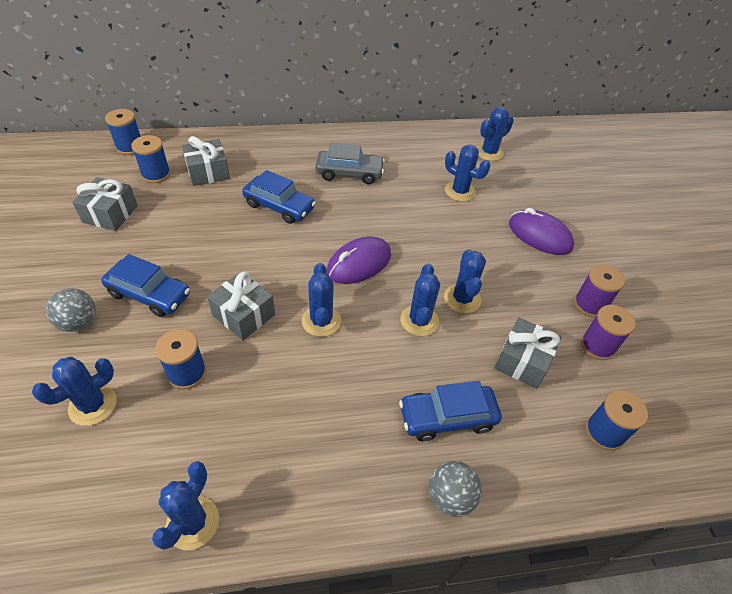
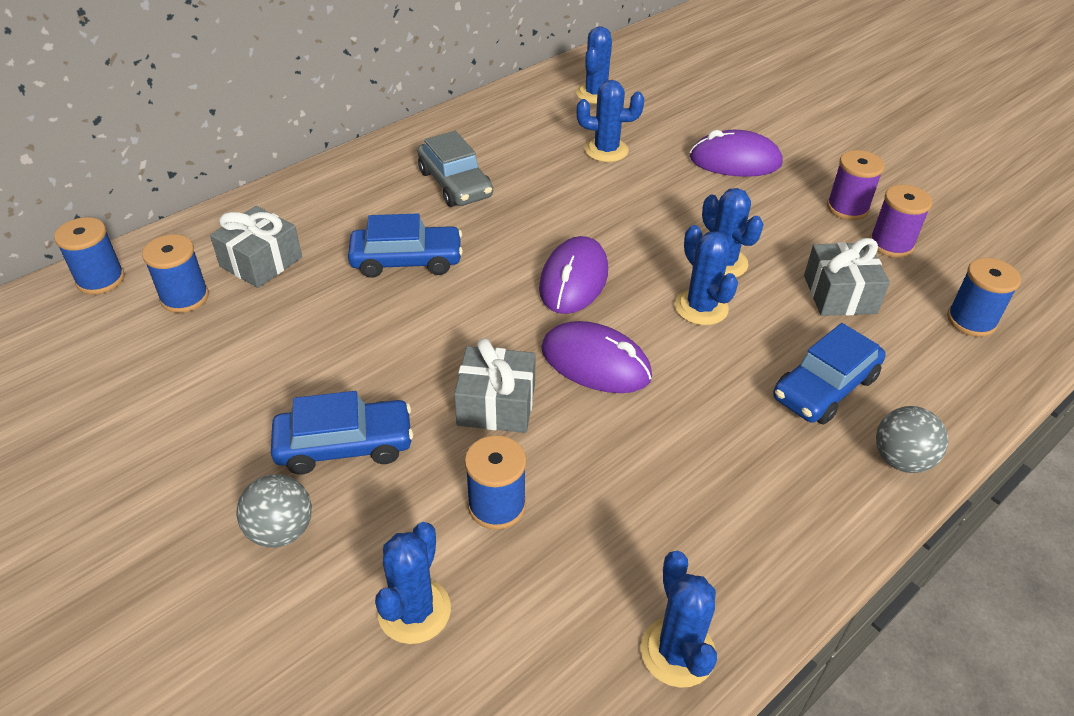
camera: 30 degrees left, 5 degrees down
grey gift [72,177,138,231] -> none
blue cactus [302,263,341,337] -> purple mouse [541,321,652,393]
grey car [315,143,385,184] -> grey car turned 90 degrees clockwise [417,131,493,207]

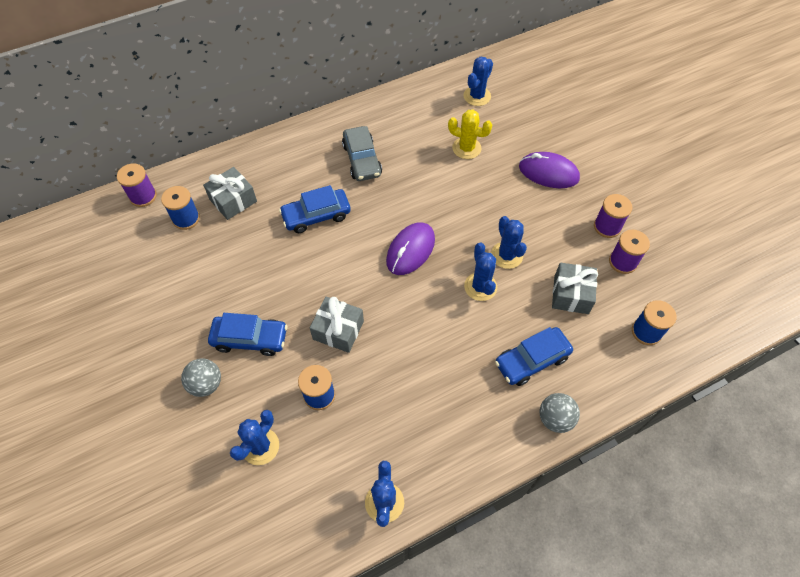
camera: 15 degrees right, 15 degrees up
blue spool [54,217,124,294] -> purple spool [117,163,157,207]
blue car [348,213,463,278] -> blue car turned 150 degrees clockwise [279,185,351,233]
purple mouse [541,321,652,393] -> none
blue cactus [577,80,644,162] -> yellow cactus [448,110,492,159]

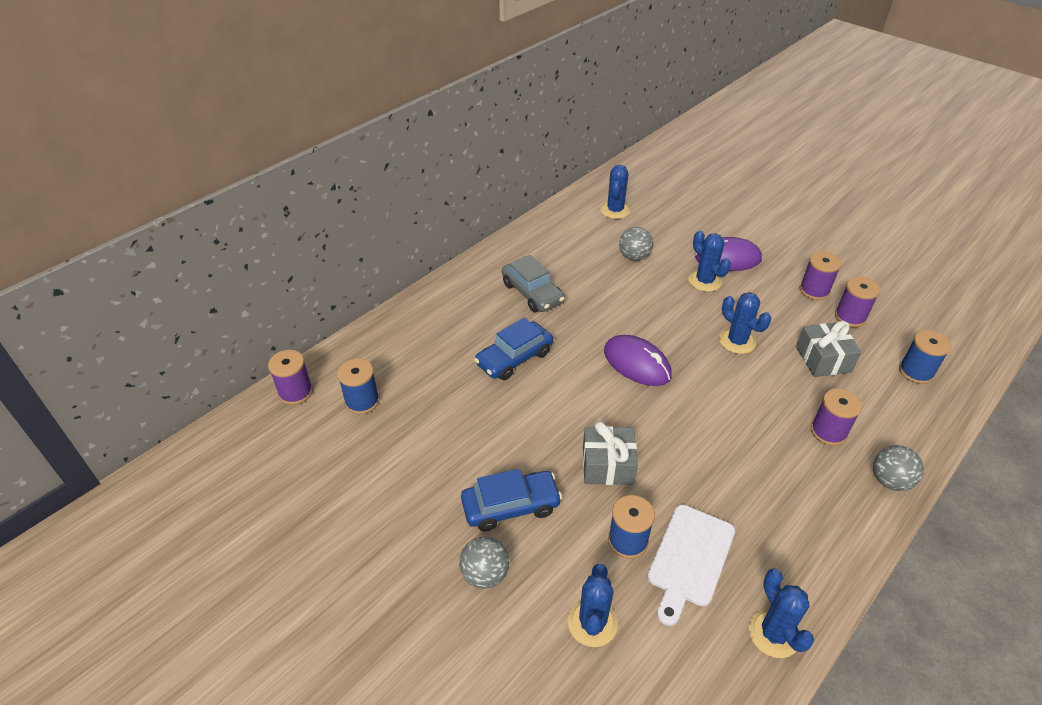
camera: 20 degrees left, 15 degrees down
grey gift [203,167,257,220] -> none
purple mouse [386,222,435,275] -> purple mouse turned 60 degrees counterclockwise [604,335,672,386]
yellow cactus [448,110,492,159] -> grey ball [619,227,653,261]
blue cactus [464,243,497,301] -> blue cactus moved to [688,230,731,292]
blue car [495,327,573,386] -> purple spool [811,388,862,446]
none -> white cutting board [647,505,735,626]

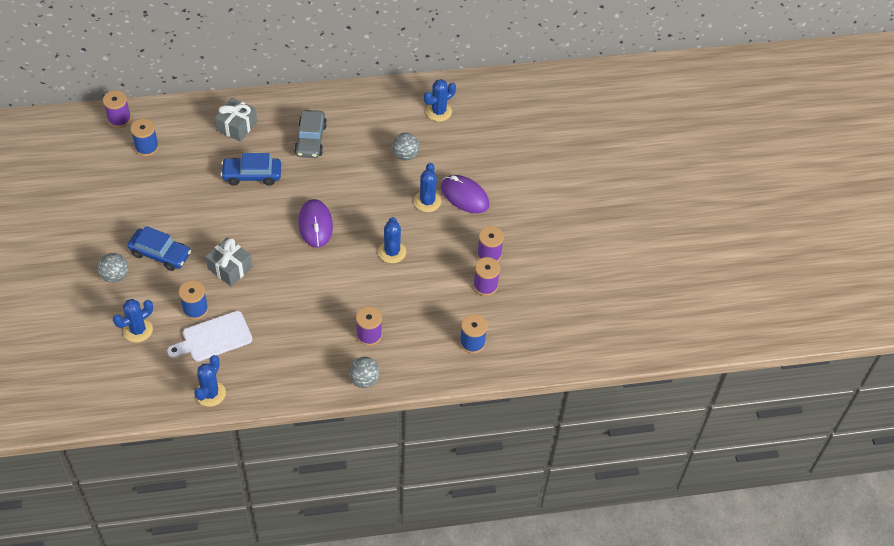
camera: 35 degrees right, 10 degrees up
grey gift [796,321,861,377] -> grey gift moved to [214,98,257,142]

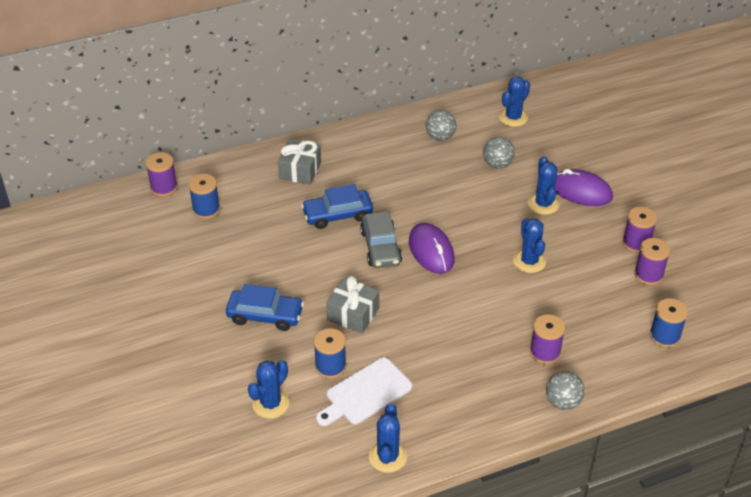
camera: 10 degrees left, 10 degrees down
grey ball [98,253,128,283] -> grey ball moved to [426,110,456,141]
grey car [294,110,327,158] -> grey car moved to [360,211,402,268]

